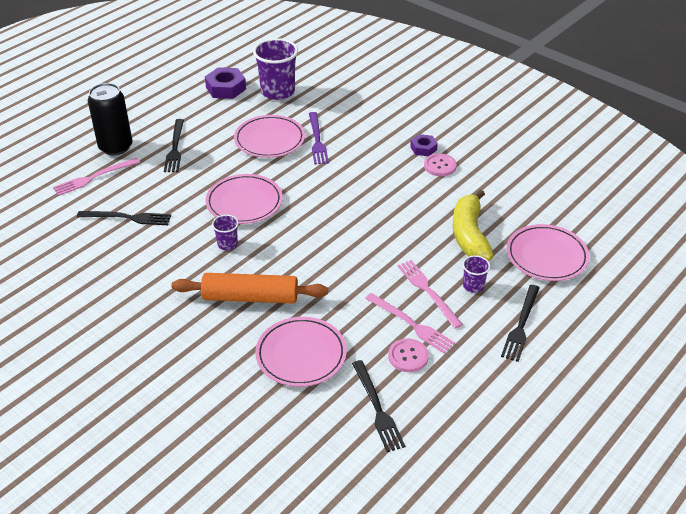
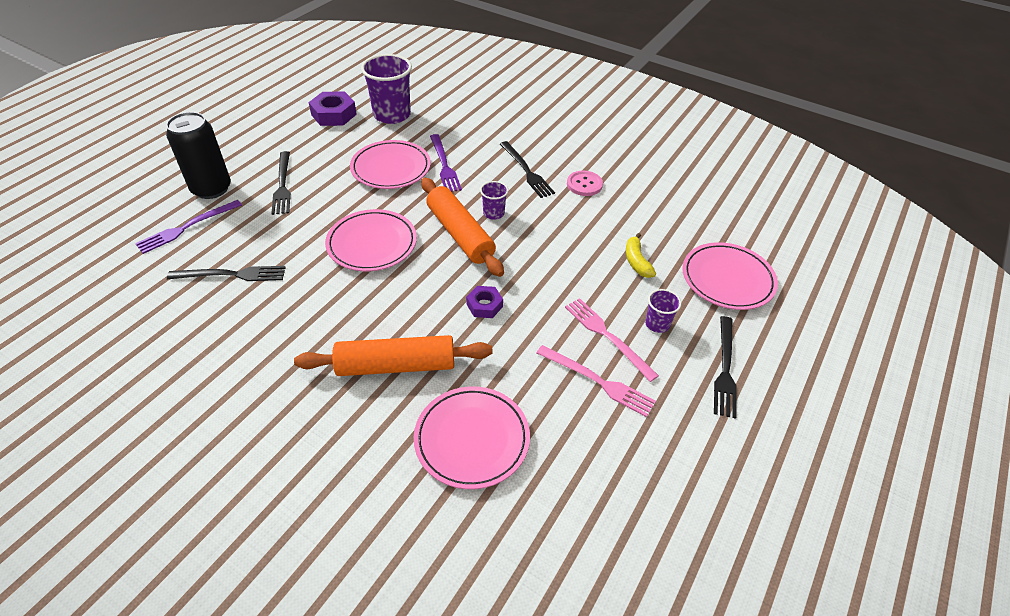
camera: 10 degrees left, 5 degrees up
pink fork [53,158,140,196] -> purple fork [135,200,242,254]
purple cup [212,215,239,250] -> purple cup moved to [480,181,508,220]
black fork [352,360,405,452] -> black fork moved to [500,141,555,198]
pink button [388,338,429,372] -> none
purple nut [410,134,438,156] -> purple nut moved to [466,286,503,318]
yellow banana [453,190,493,261] -> yellow banana [626,233,656,278], size x0.53
none -> orange rolling pin [421,178,504,277]

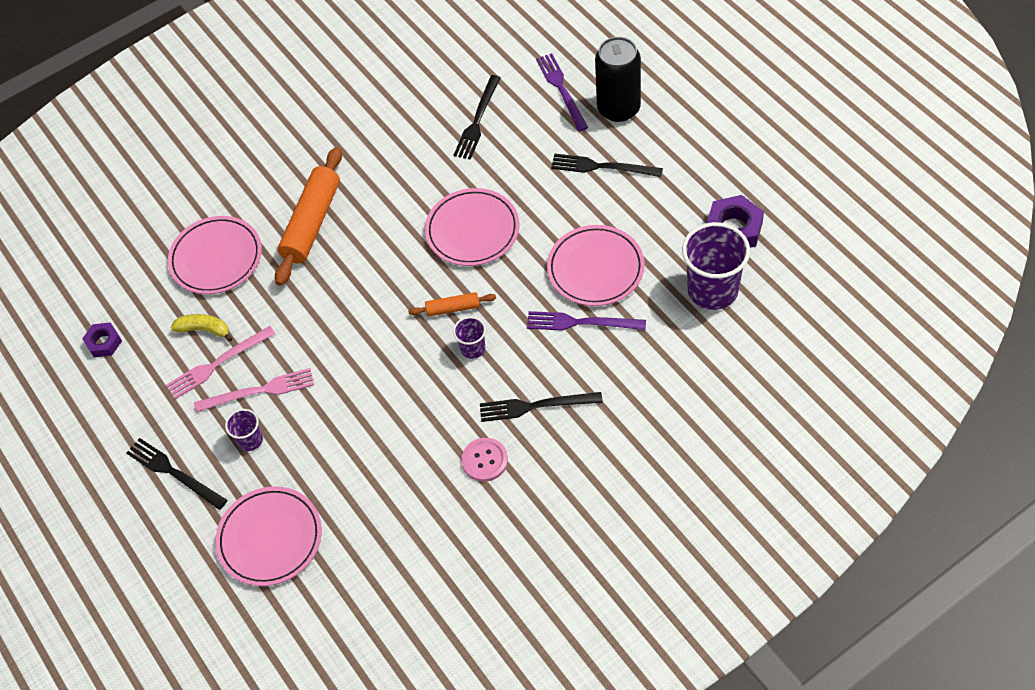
camera: 120 degrees right, 10 degrees up
orange rolling pin [421,178,504,277] -> orange rolling pin [408,292,496,317], size x0.50
purple nut [466,286,503,318] -> purple nut moved to [82,322,122,357]
yellow banana [626,233,656,278] -> yellow banana moved to [171,314,233,342]

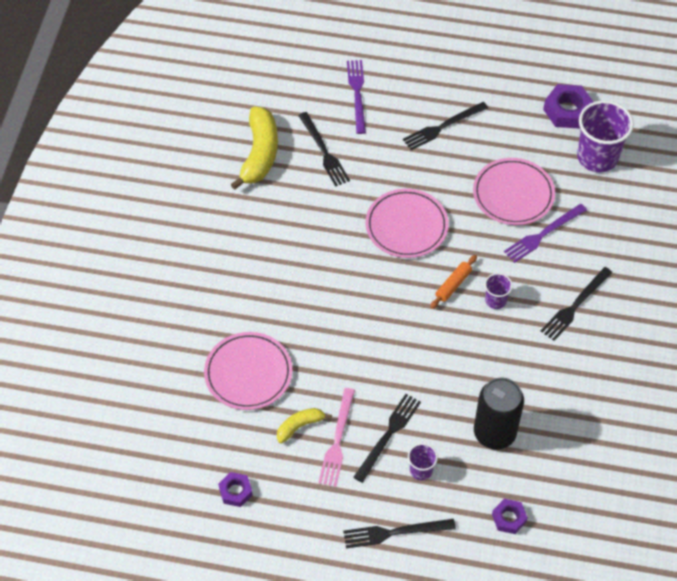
camera: 50 degrees left, 0 degrees up
pink fork [194,368,314,412] -> black fork [353,394,421,483]
pink plate [215,486,322,586] -> purple nut [492,499,528,534]
orange rolling pin [275,147,342,286] -> none
pink button [461,438,508,482] -> none
purple fork [536,53,588,131] -> purple fork turned 60 degrees clockwise [347,60,366,134]
black can [595,37,641,122] -> black can moved to [474,378,524,450]
none -> yellow banana [231,107,278,190]

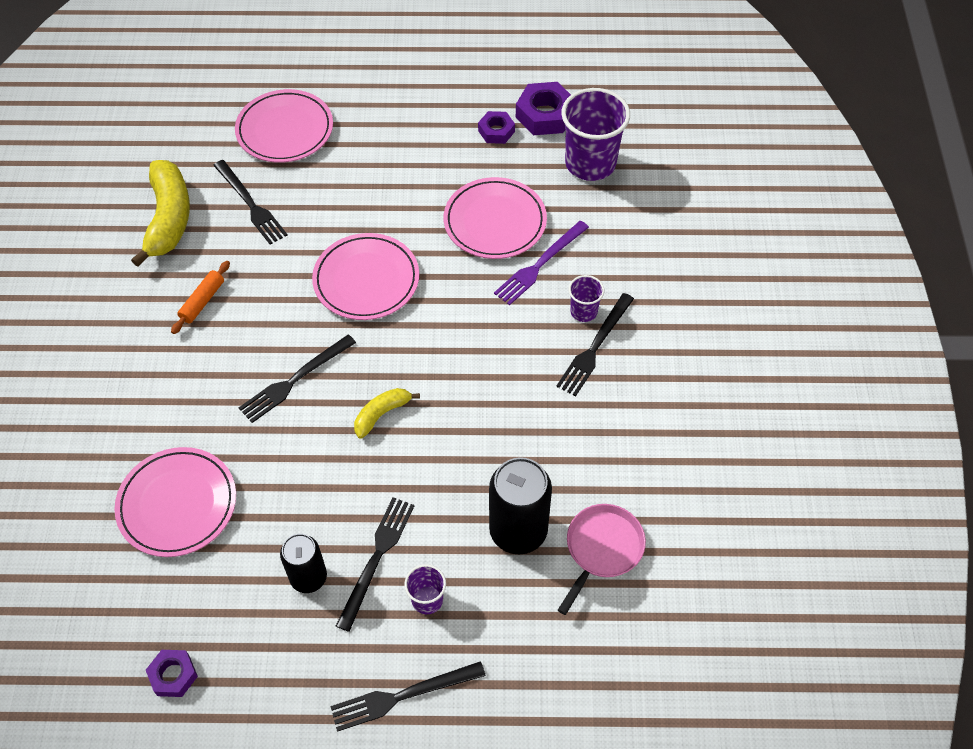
camera: 10 degrees left, 0 degrees up
yellow banana [277,408,332,444] -> yellow banana moved to [354,388,420,439]
pink fork [319,388,355,487] -> black can [280,534,327,593]
purple fork [347,60,366,134] -> pink plate [235,89,333,163]
black fork [403,102,488,150] -> black fork moved to [239,334,356,423]
orange rolling pin [430,255,477,309] -> orange rolling pin moved to [171,261,230,334]
purple cup [485,273,513,309] -> purple cup moved to [569,275,604,322]
purple nut [492,499,528,534] -> purple nut moved to [478,111,515,144]
none -> pink pan [558,504,646,615]

